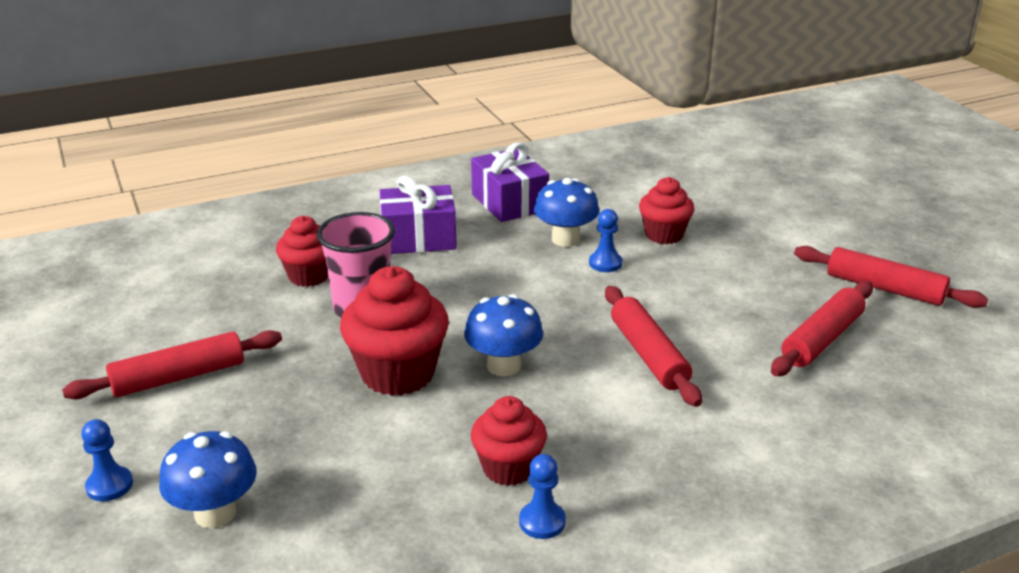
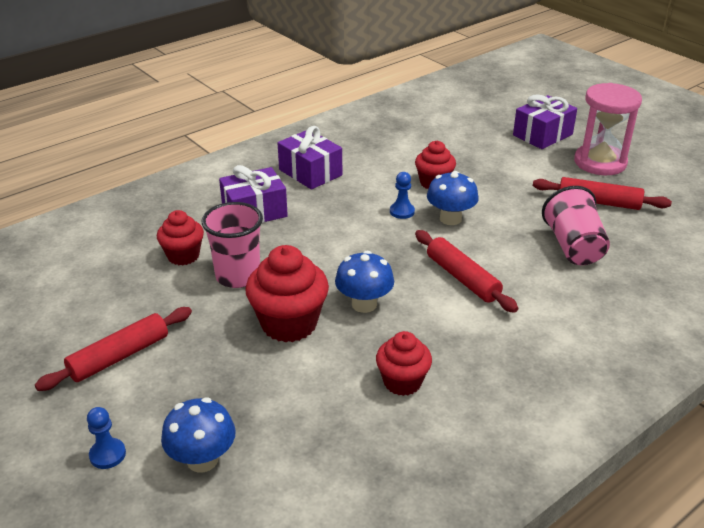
camera: 15 degrees left, 5 degrees up
blue pawn [519,454,566,539] -> none
blue mushroom [534,178,599,247] -> blue mushroom moved to [427,171,479,225]
red rolling pin [771,281,873,376] -> pink cup [542,186,610,265]
none -> purple gift [513,94,577,149]
none -> pink hourglass [574,83,642,175]

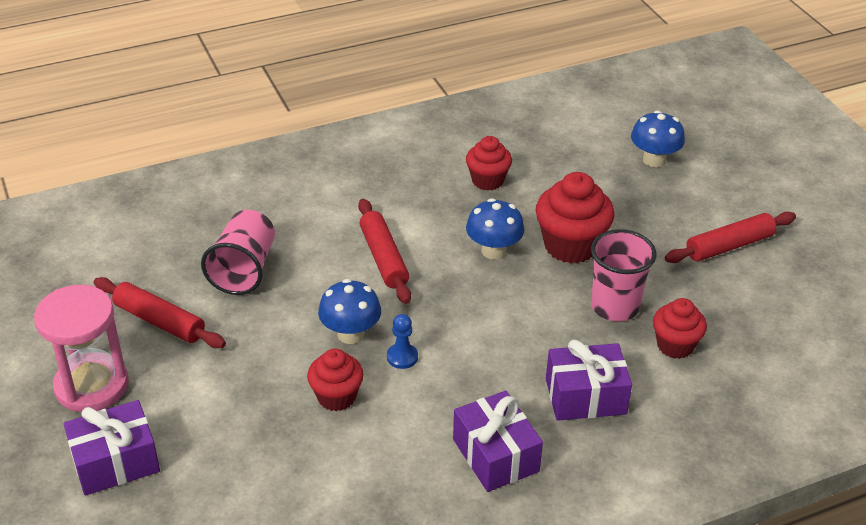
camera: 165 degrees left, 5 degrees up
blue pawn [87,407,126,469] -> none

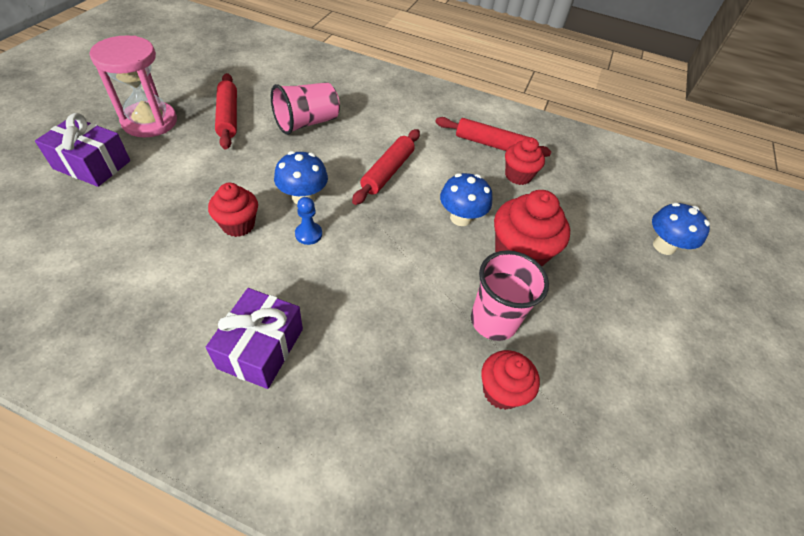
camera: 40 degrees right, 10 degrees up
purple gift [546,340,632,421] -> none
red rolling pin [665,212,796,263] -> red rolling pin moved to [436,117,551,157]

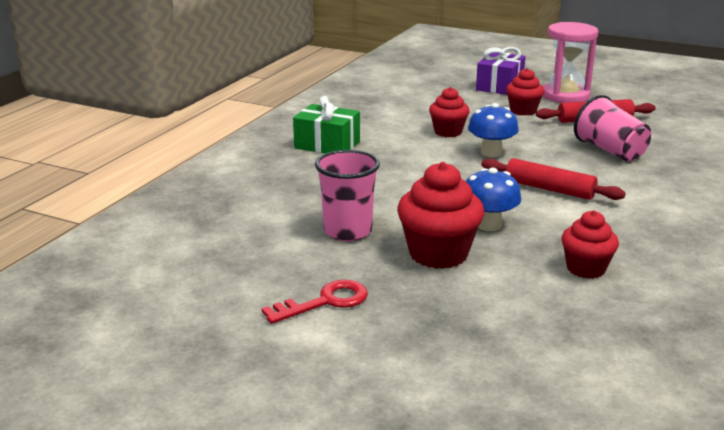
camera: 100 degrees right, 25 degrees down
purple gift [206,288,303,389] -> green gift [293,96,360,154]
blue pawn [295,197,322,245] -> none
red rolling pin [436,117,551,157] -> none
red cupcake [481,350,540,410] -> red cupcake moved to [506,68,544,116]
blue mushroom [652,203,710,255] -> none
none -> red key [261,280,368,324]

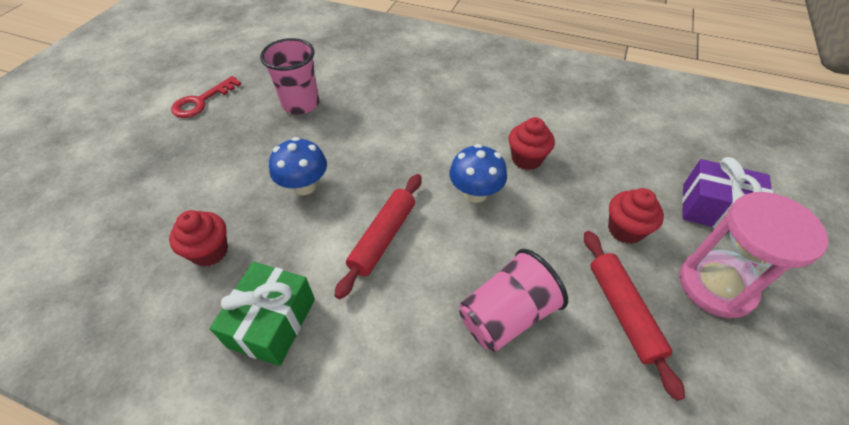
camera: 85 degrees right, 25 degrees up
red key [261,280,368,324] -> red key turned 75 degrees clockwise [171,76,241,118]
green gift [293,96,360,154] -> green gift moved to [210,262,315,366]
red cupcake [397,162,484,269] -> none

